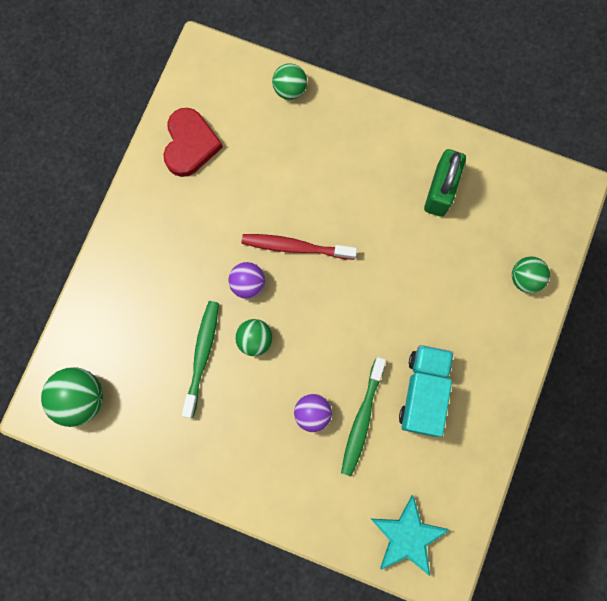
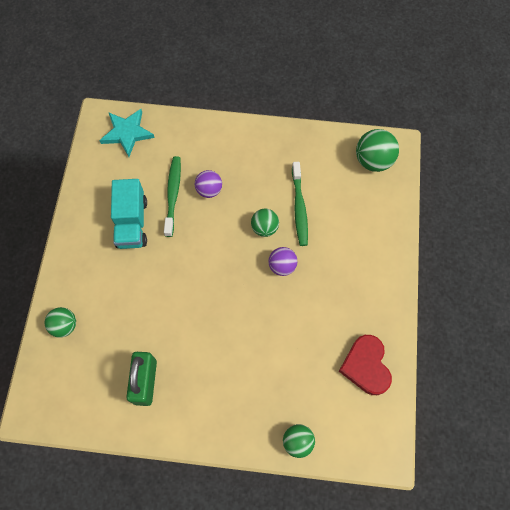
camera: 165 degrees right, 10 degrees down
red toothbrush [242,234,357,260] -> none

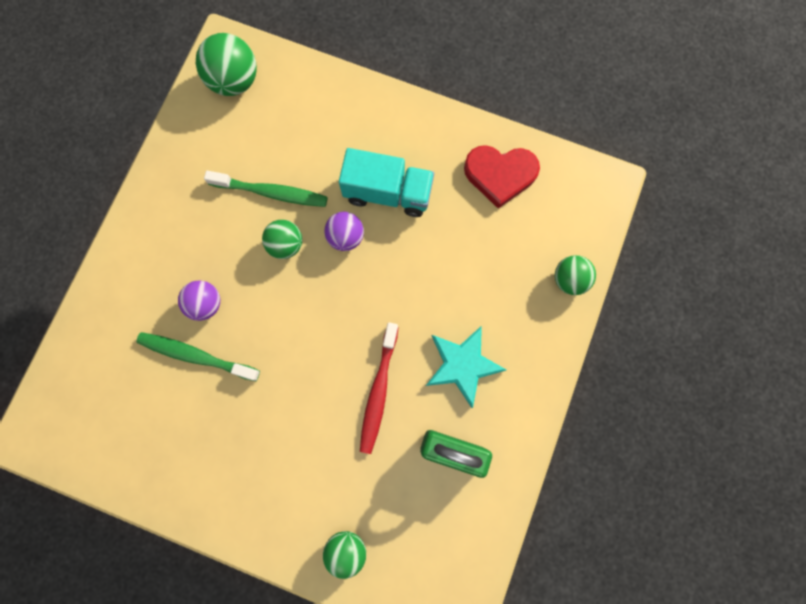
camera: 75 degrees left, 10 degrees up
turquoise star [99,109,155,157] -> turquoise star moved to [426,326,506,408]
turquoise truck [111,179,147,249] -> turquoise truck moved to [339,148,434,217]
none -> red toothbrush [360,322,398,454]

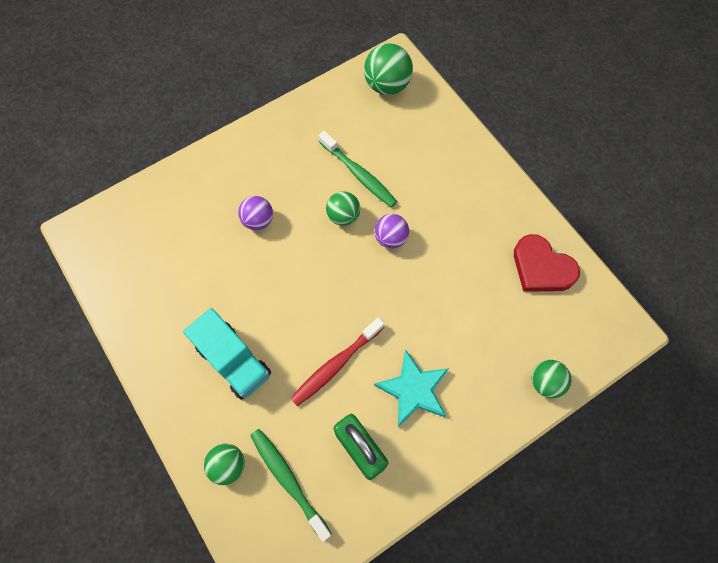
camera: 35 degrees right, 10 degrees down
green toothbrush [136,332,260,381] -> green toothbrush moved to [250,429,332,542]
turquoise truck [339,148,434,217] -> turquoise truck moved to [183,308,271,400]

